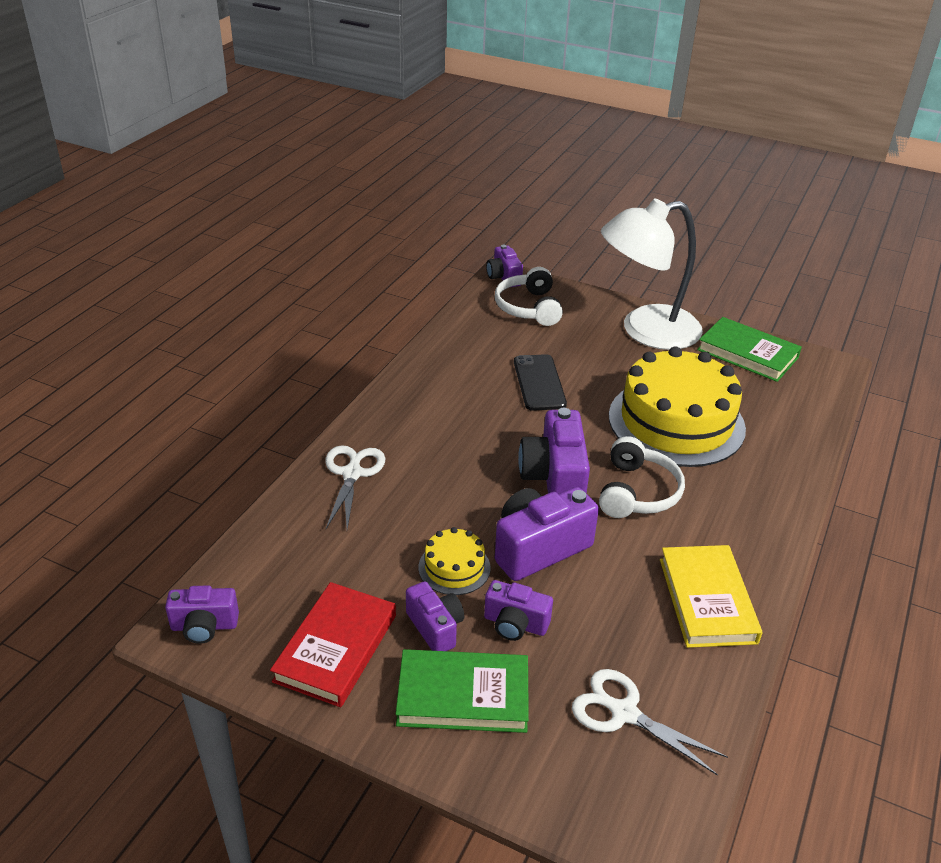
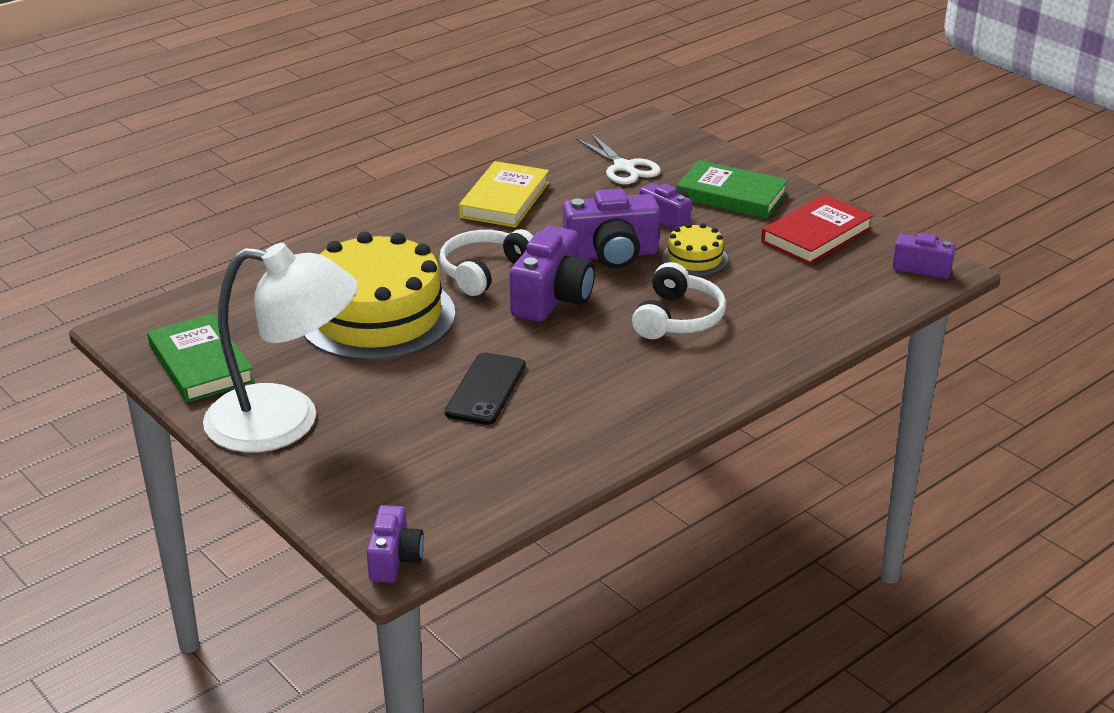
camera: 155 degrees left, 5 degrees down
white scissors [325,445,385,529] -> none
purple camera [406,581,464,651] -> none
white headphones [495,267,563,326] -> white headphones moved to [632,262,726,339]

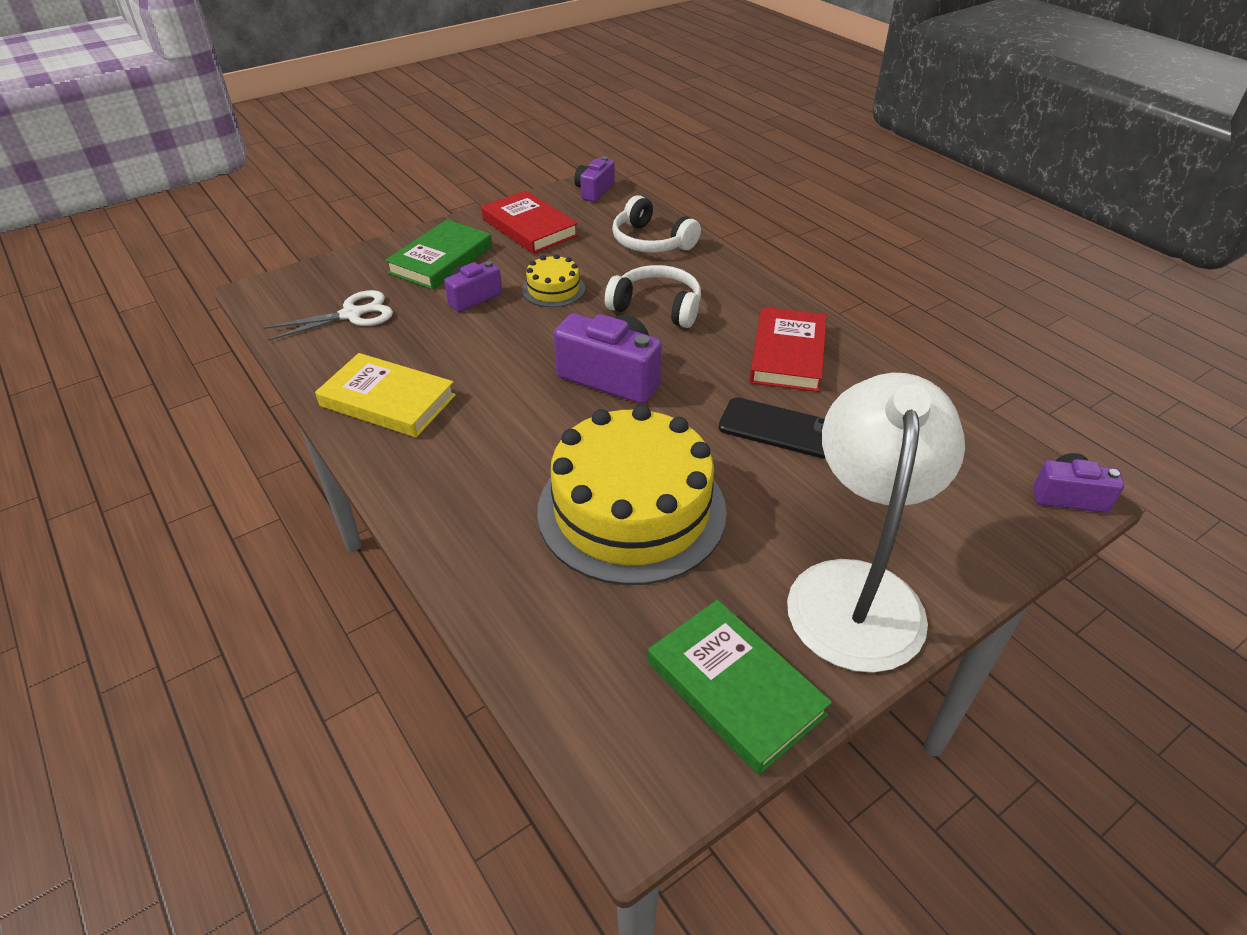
camera: 85 degrees left, 10 degrees up
green book [147,314,254,403] -> green book turned 75 degrees clockwise [648,600,832,775]
white headphones [439,229,534,296] -> white headphones moved to [612,195,701,253]
purple camera [563,189,660,268] -> none
none -> red book [749,307,827,392]

